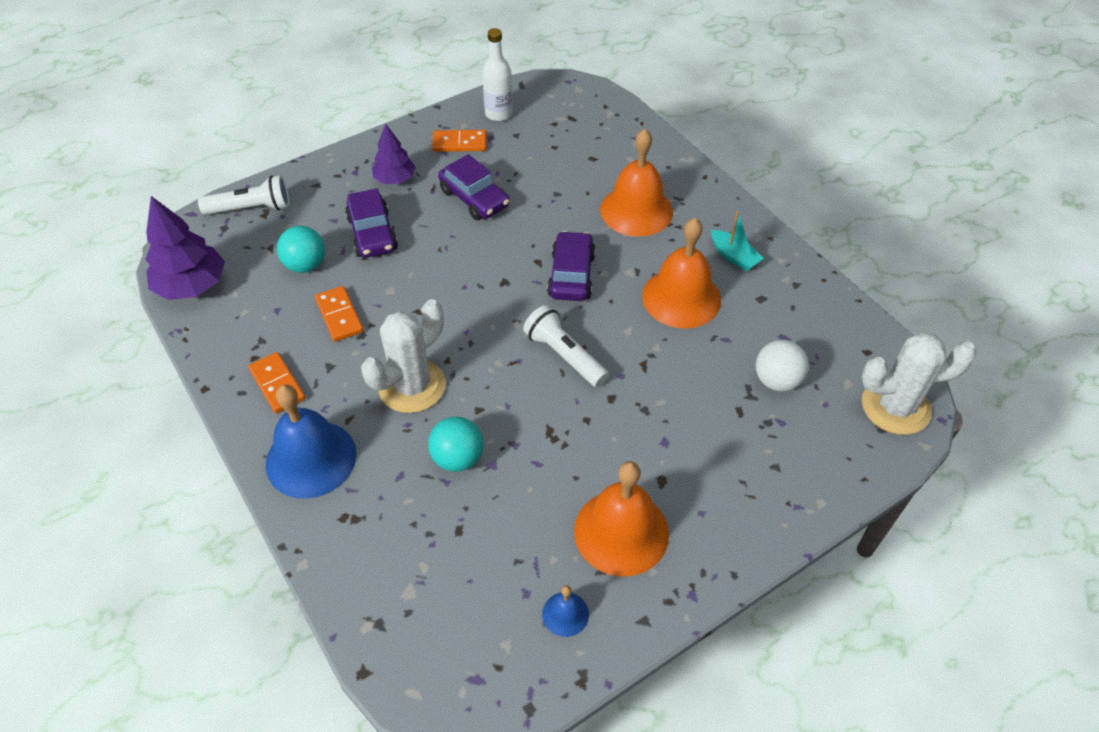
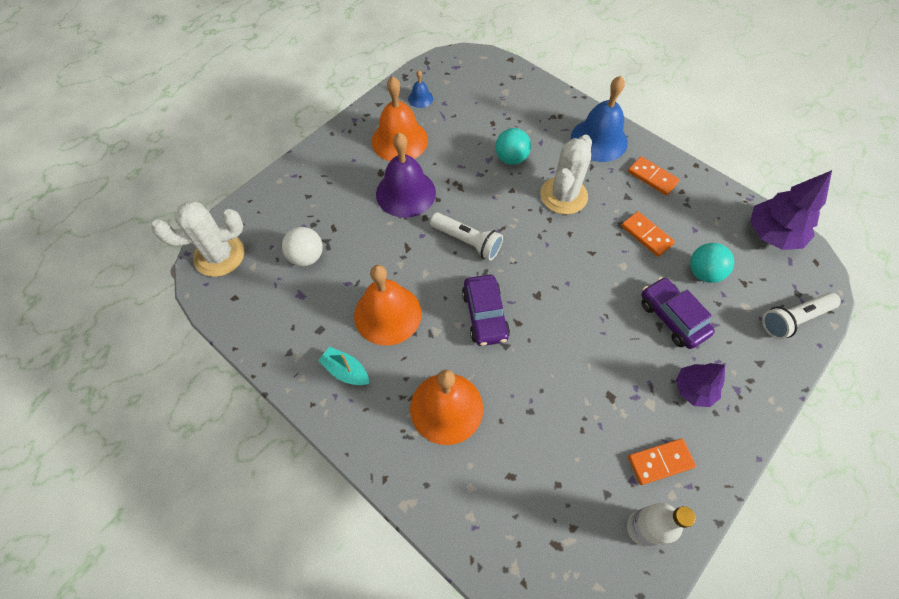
camera: 165 degrees right, 10 degrees up
purple car [438,154,510,220] -> none
none -> purple bell [376,133,436,218]

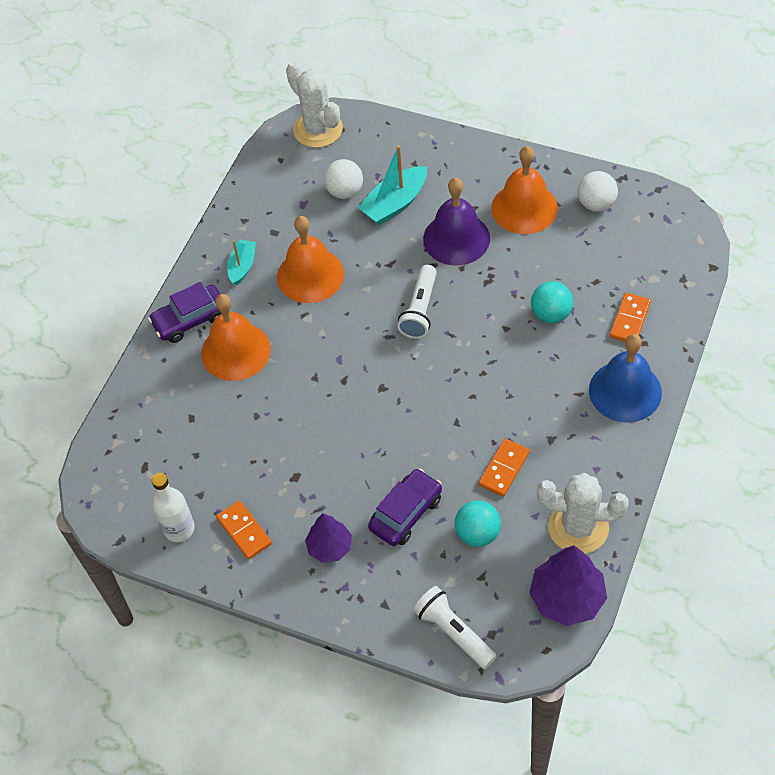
camera: 75 degrees right, 5 degrees down
blue bell [408,70,433,108] -> white ball [577,171,618,212]
purple car [462,275,510,346] -> purple car moved to [148,282,222,343]
white cactus [540,135,592,214] -> white cactus moved to [537,473,629,554]
orange domino [628,156,680,195] -> orange domino moved to [610,293,651,342]
none -> turquoise boat [358,145,427,226]

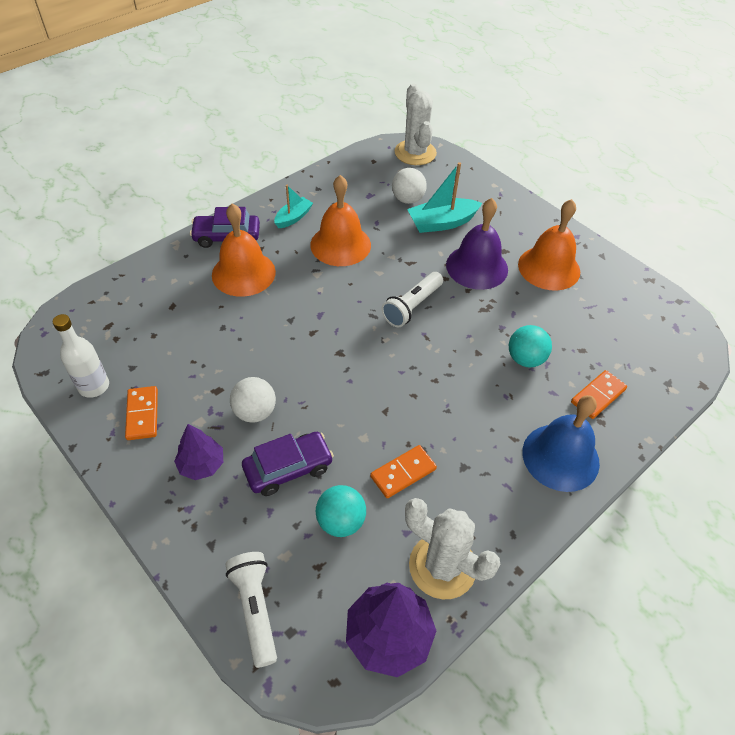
camera: 20 degrees right, 5 degrees down
white ball [577,171,618,212] -> white ball moved to [230,377,276,423]

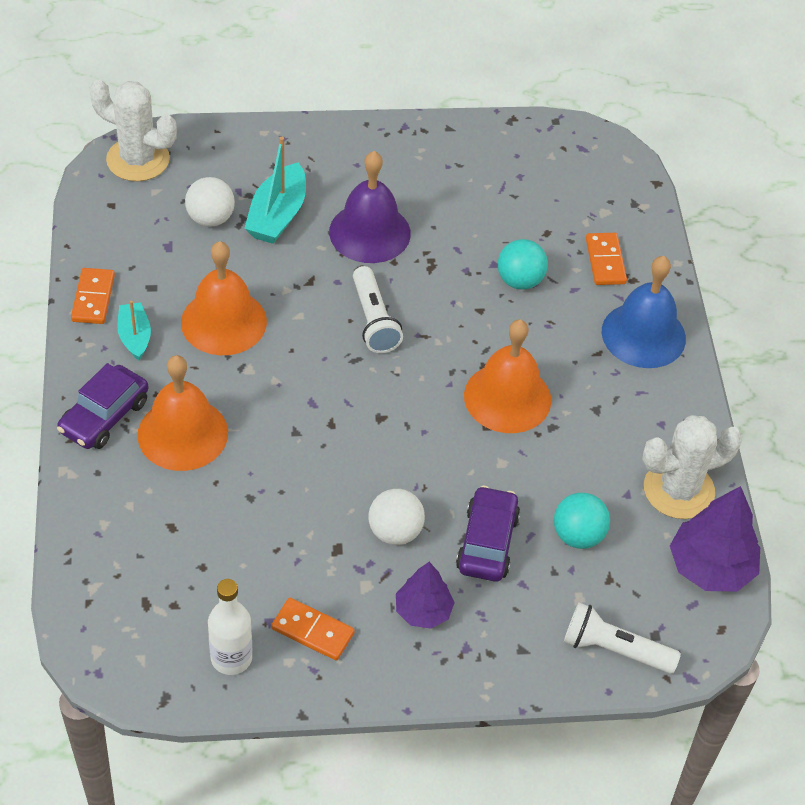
camera: 55 degrees left, 0 degrees up
orange domino [370,445,437,498] -> orange domino moved to [71,268,115,324]
orange bell [518,199,580,291] -> orange bell moved to [464,320,551,433]

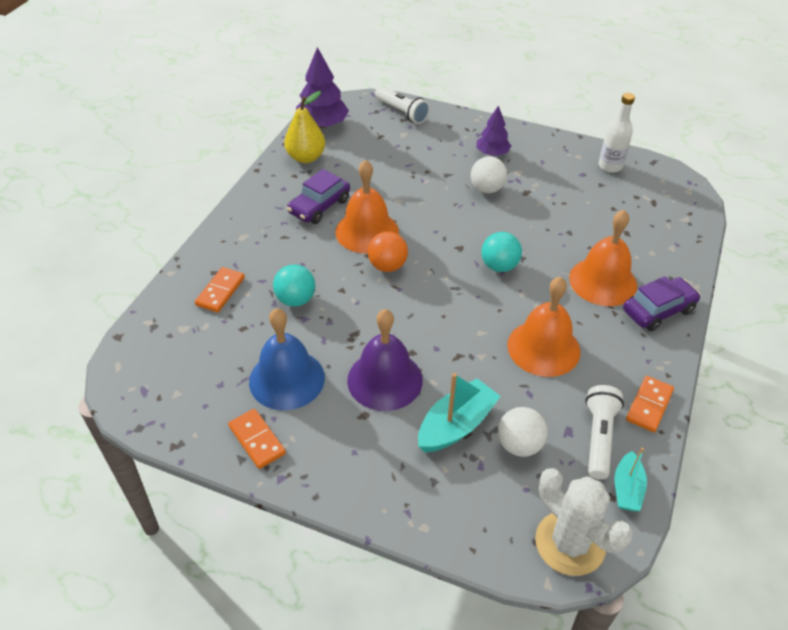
camera: 150 degrees left, 5 degrees down
turquoise boat [117,301,151,360] -> turquoise boat moved to [615,447,647,511]
orange domino [271,598,355,660] -> orange domino moved to [228,409,286,469]
white flashlight [353,266,403,353] -> white flashlight moved to [585,385,624,480]
purple car [456,486,520,582] -> purple car moved to [287,169,350,224]
turquoise ball [554,493,610,549] -> turquoise ball moved to [482,232,522,272]
blue bell [602,256,686,368] -> blue bell moved to [249,308,325,410]
white cactus [642,415,743,519] -> yellow pear [284,91,325,163]
none -> orange ball [368,232,408,272]

